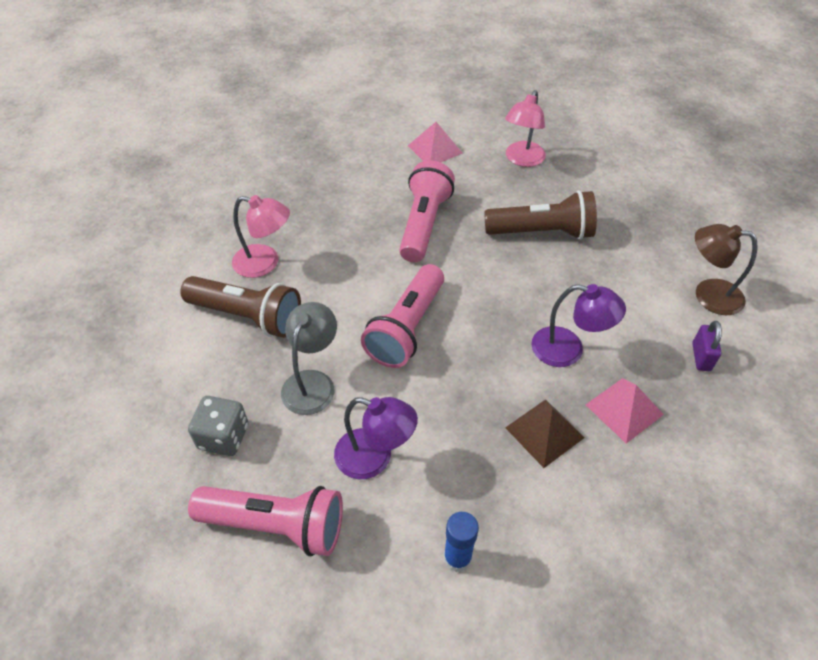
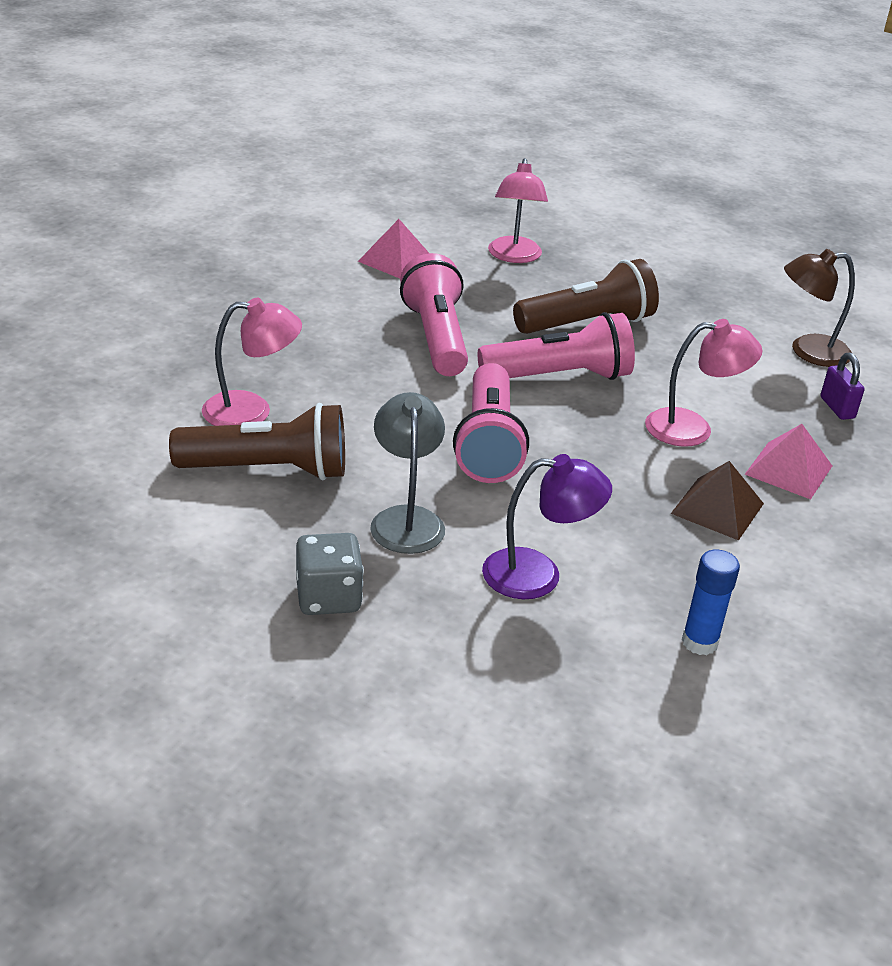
camera: 25 degrees left, 15 degrees down
pink flashlight [188,486,343,556] -> pink flashlight moved to [478,312,635,380]
purple lamp [531,284,626,367] -> pink lamp [645,319,763,447]

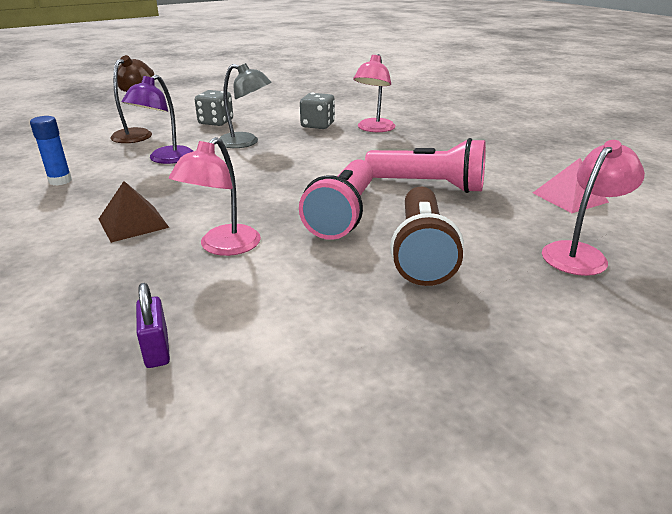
camera: 120 degrees right, 5 degrees down
brown flashlight [169,403,345,480] -> grey dice [300,93,335,129]
pink flashlight [453,363,529,483] -> none
pink lamp [488,158,548,263] -> pink lamp turned 105 degrees clockwise [542,140,645,276]
pink pyramid [745,424,832,499] -> none
brown lamp [784,249,855,367] -> brown lamp moved to [110,55,154,143]
purple padlock [820,352,865,420] -> purple padlock turned 60 degrees clockwise [136,283,170,368]

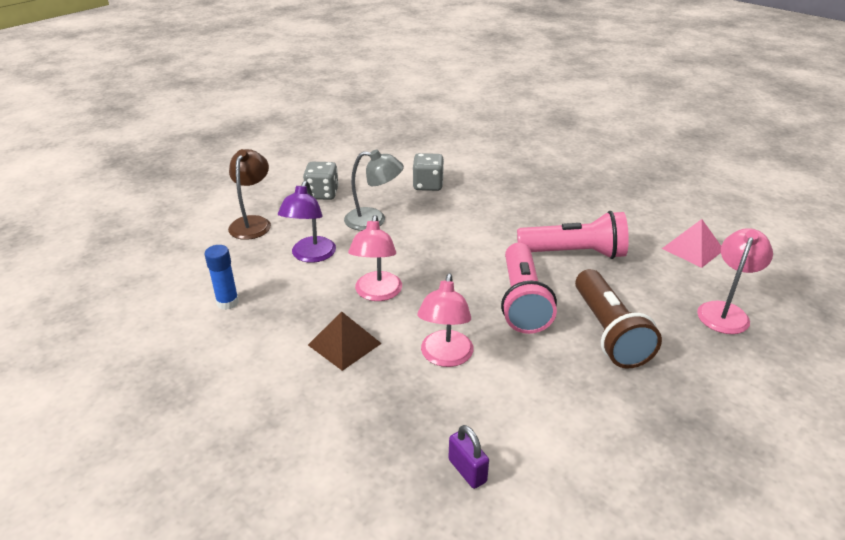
camera: 15 degrees left, 5 degrees up
pink lamp [353,54,395,132] -> pink lamp moved to [348,215,402,301]

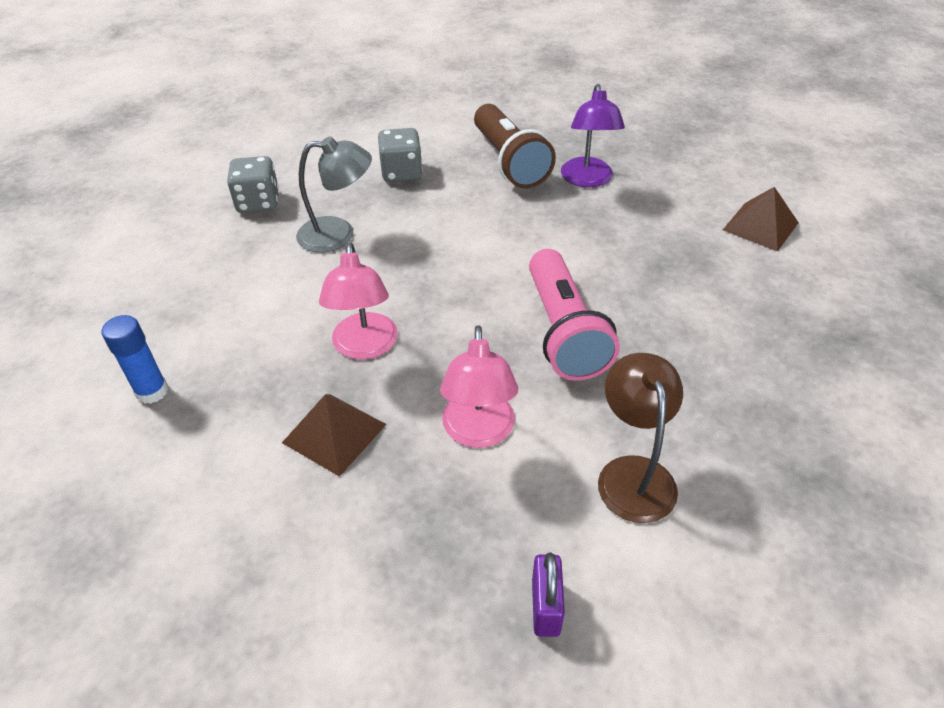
camera: 10 degrees left, 10 degrees up
brown lamp [228,149,271,240] -> brown lamp moved to [598,353,683,523]
purple lamp [278,181,336,263] -> purple lamp moved to [561,84,625,187]
purple padlock [448,425,489,489] -> purple padlock turned 45 degrees clockwise [532,552,565,637]
pink flashlight [517,211,629,259] -> none
brown flashlight [575,269,662,368] -> brown flashlight moved to [474,104,556,189]
pink pyramid [662,219,721,268] -> brown pyramid [723,187,799,251]
pink lamp [697,228,773,334] -> none

